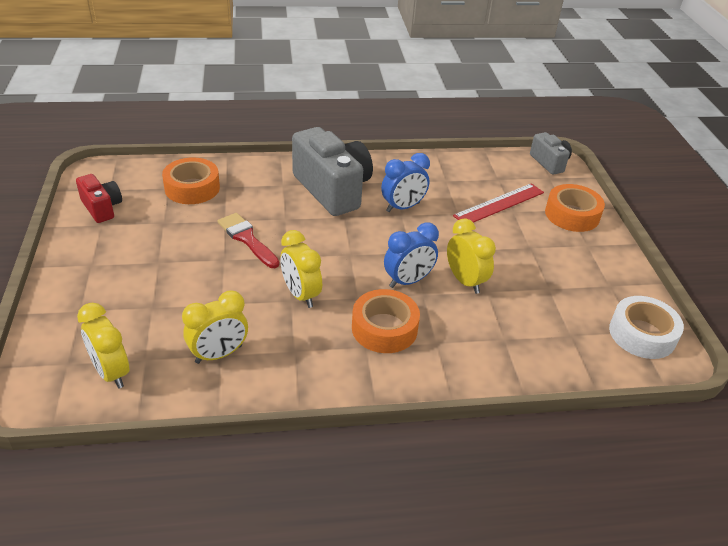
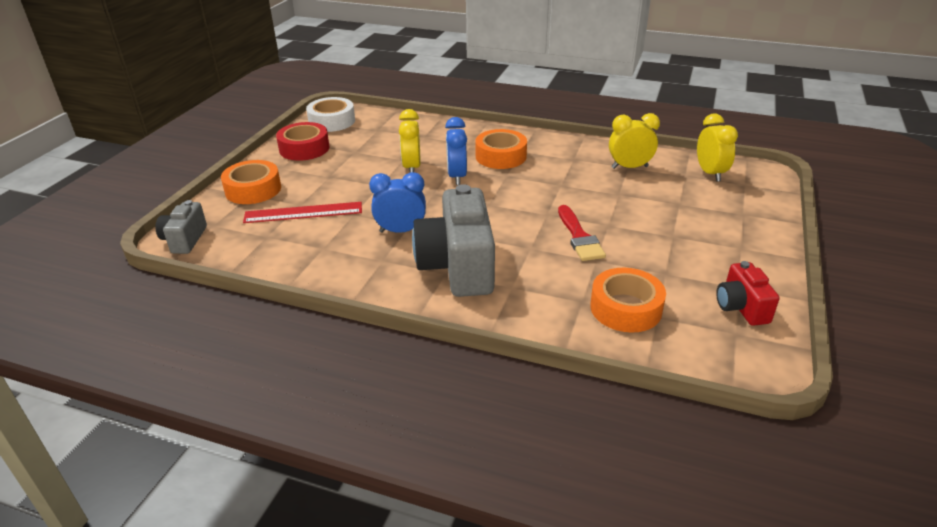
camera: 150 degrees left, 5 degrees down
yellow clock [280,230,322,308] -> none
blue clock [384,222,439,288] -> blue clock turned 90 degrees counterclockwise [445,117,467,185]
none -> red tape [276,122,330,161]

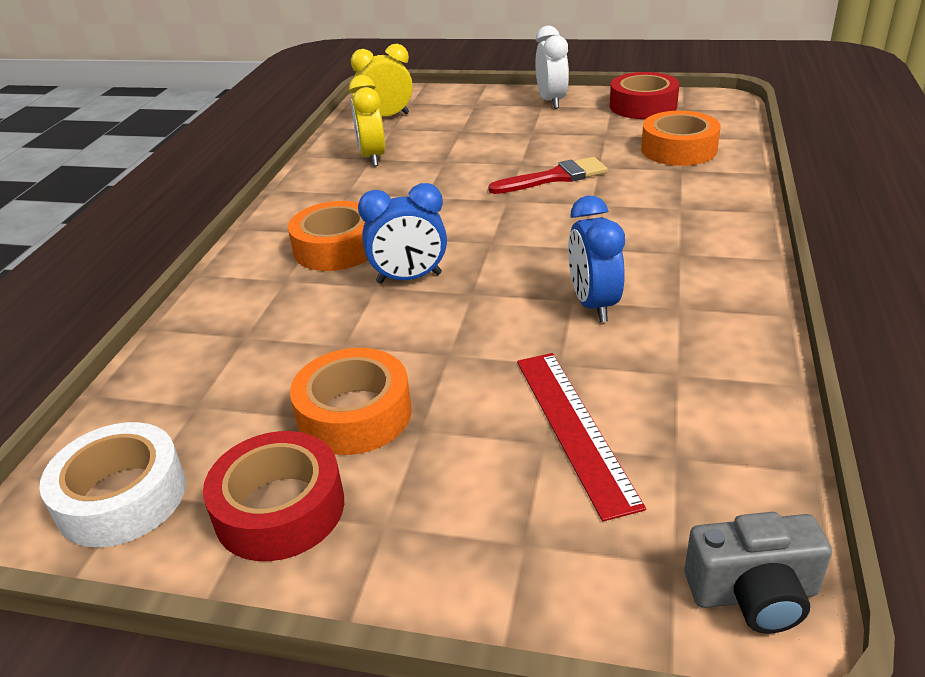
camera: 95 degrees left, 0 degrees up
orange tape [221,160,281,204] -> orange tape moved to [290,348,412,455]
yellow clock [399,109,421,173] -> none
grey camera [412,184,495,297] -> none
red camera [716,261,780,326] -> red tape [610,72,679,119]
none -> white clock [535,26,569,109]

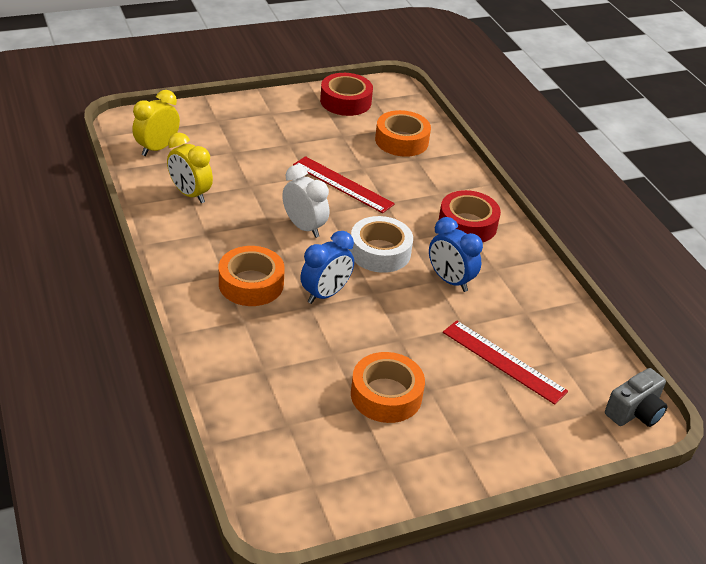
camera: 40 degrees left, 5 degrees up
white tape [39,422,186,547] -> white tape moved to [349,216,413,273]
red tape [203,431,344,561] -> red tape moved to [439,190,501,242]
red brush [488,157,608,194] -> red ruler [293,156,395,213]
white clock [535,26,569,109] -> white clock moved to [282,165,329,238]

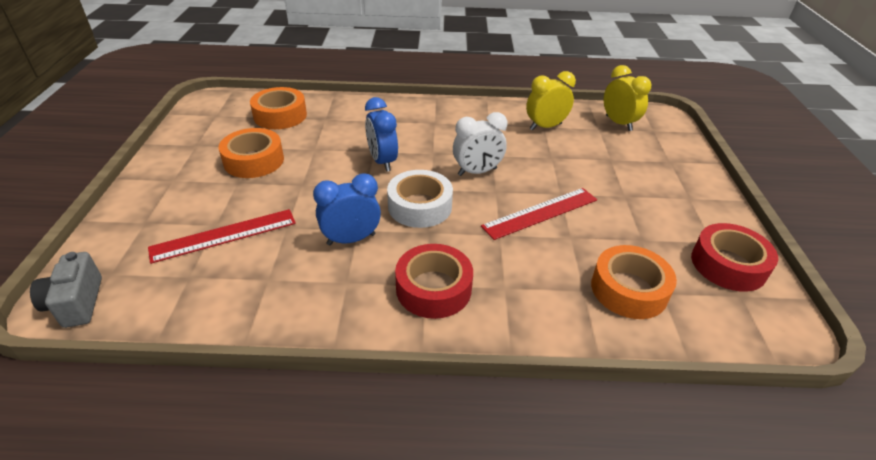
camera: 115 degrees right, 0 degrees up
orange tape [219,246,285,306] -> orange tape moved to [250,87,307,129]

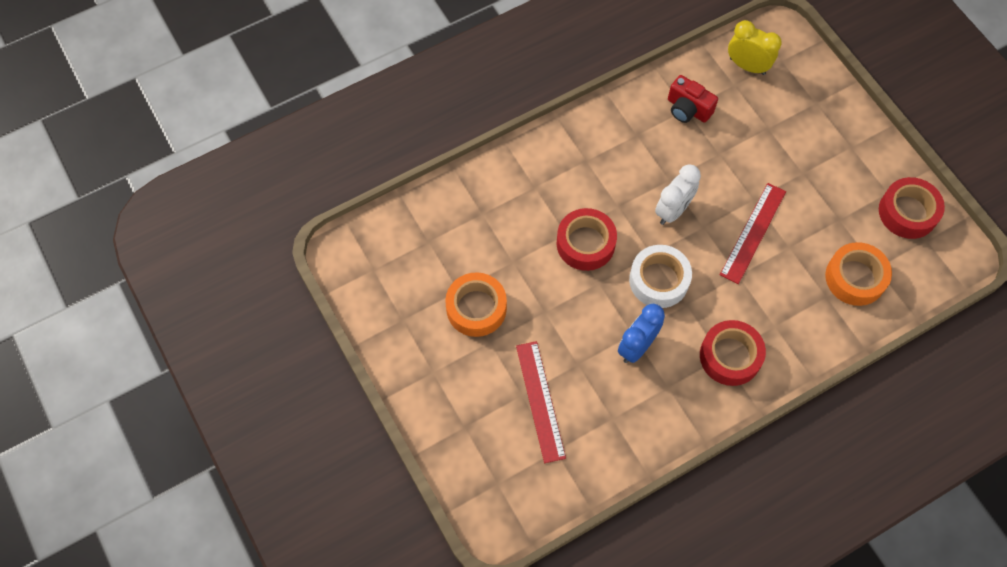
camera: 30 degrees left, 25 degrees up
grey camera [30,252,102,328] -> none
red ruler [148,209,296,264] -> red ruler turned 45 degrees counterclockwise [516,341,566,463]
orange tape [250,87,307,129] -> none
blue clock [365,97,398,172] -> red tape [557,208,617,271]
yellow clock [526,71,576,130] -> red camera [668,75,718,123]

